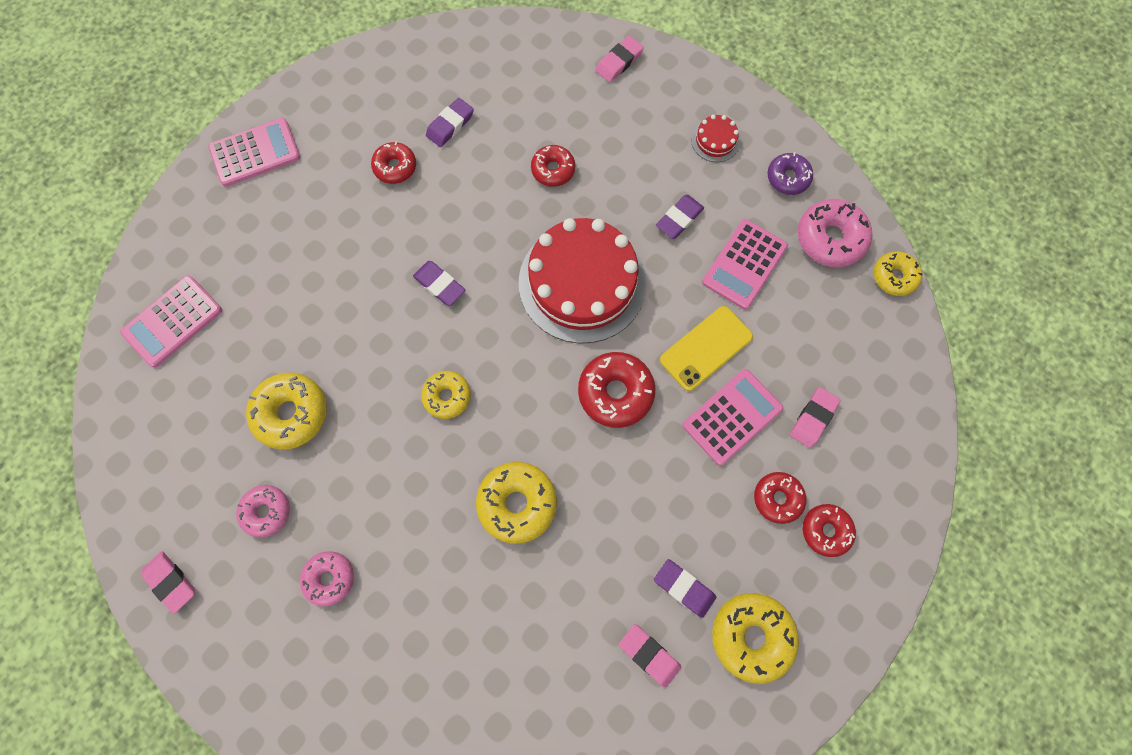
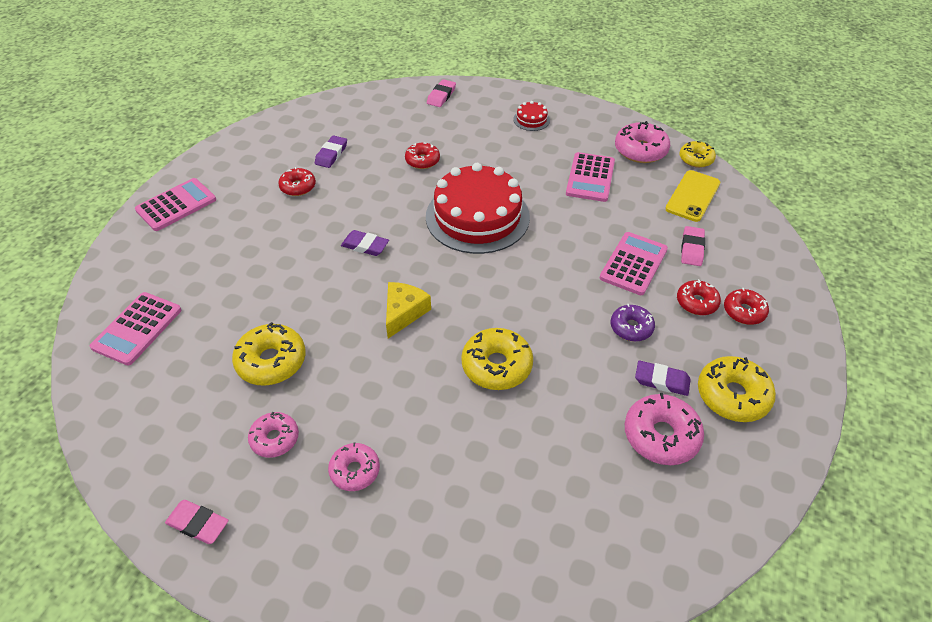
camera: 20 degrees left, 25 degrees down
yellow donut [421,371,471,419] -> yellow cheese [386,282,431,339]
red donut [578,352,655,428] -> none
pink eraser [619,624,682,688] -> pink donut [625,393,704,465]
purple eraser [656,195,704,239] -> none
yellow phone [660,306,753,391] -> yellow phone moved to [665,170,720,222]
purple donut [768,152,813,195] -> purple donut moved to [611,304,655,341]

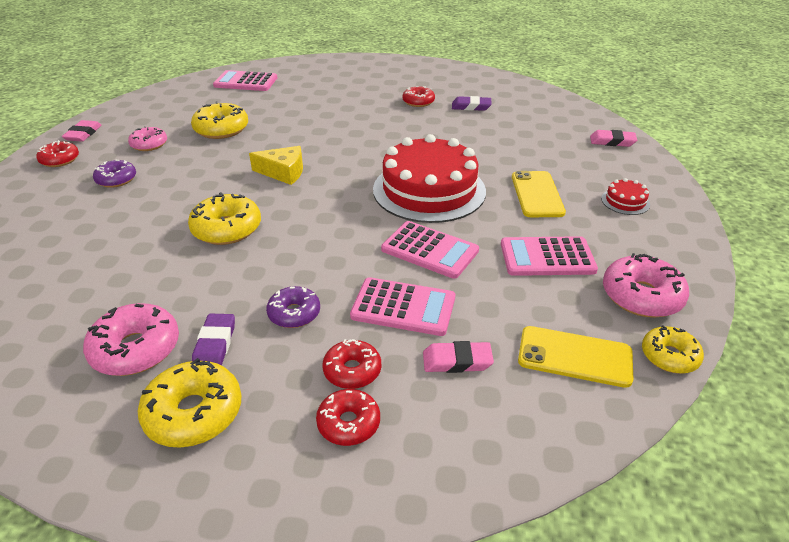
camera: 75 degrees right, 10 degrees down
pink calculator [135,178,216,231] -> pink calculator moved to [381,221,479,279]
pink donut [328,442,380,491] -> purple donut [93,160,136,188]
purple eraser [341,230,389,256] -> none
red donut [405,142,440,169] -> red donut moved to [36,140,79,167]
none -> yellow phone [512,171,566,217]

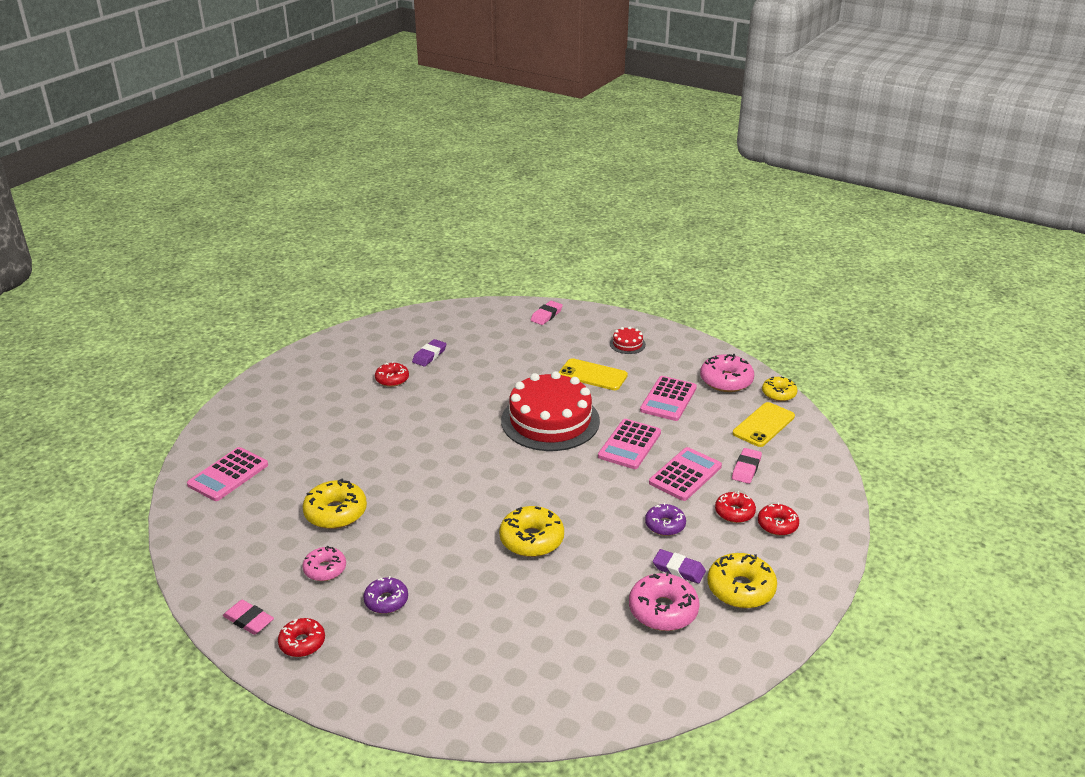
camera: 65 degrees left, 5 degrees down
yellow cheese [249,146,303,185] -> none
pink calculator [381,221,479,279] -> pink calculator turned 150 degrees clockwise [598,419,661,469]

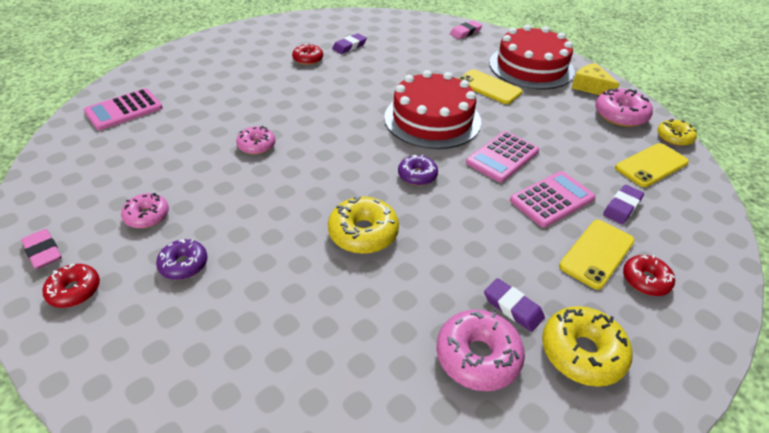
camera: 15 degrees right, 10 degrees up
yellow donut [303,479,367,529] -> none
red cake [610,327,646,354] -> red cake [489,25,575,90], size x2.47
pink calculator [640,376,697,421] -> none
purple donut [645,503,686,536] -> purple donut moved to [398,154,438,186]
red donut [715,491,756,523] -> yellow phone [559,220,635,290]
pink eraser [732,448,762,484] -> purple eraser [603,185,644,224]
none -> pink donut [236,126,276,155]
none -> yellow cheese [572,63,620,95]

